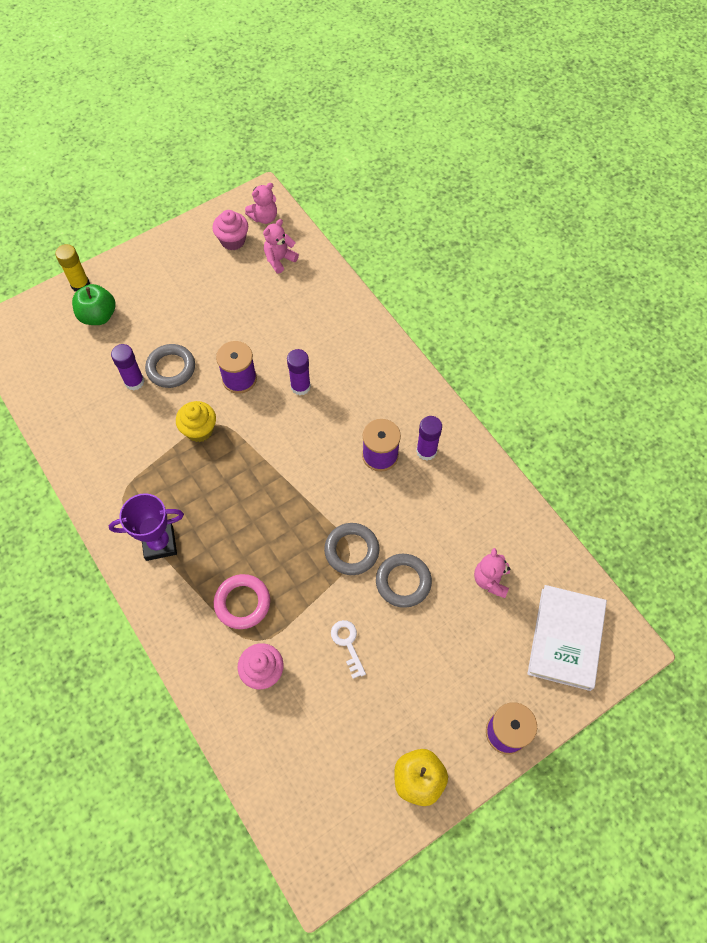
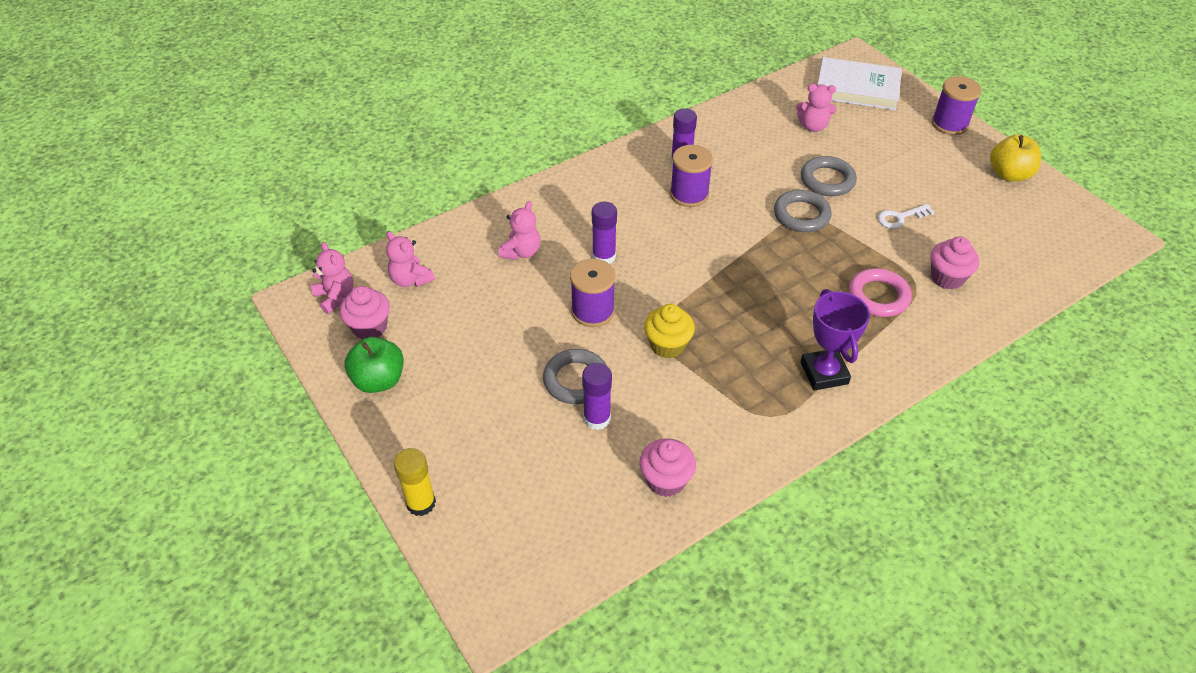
camera: 90 degrees left, 15 degrees down
green apple [72,284,115,325] -> green apple moved to [345,337,404,393]
none -> pink teddy bear [498,201,540,260]
none -> pink cupcake [639,438,696,497]

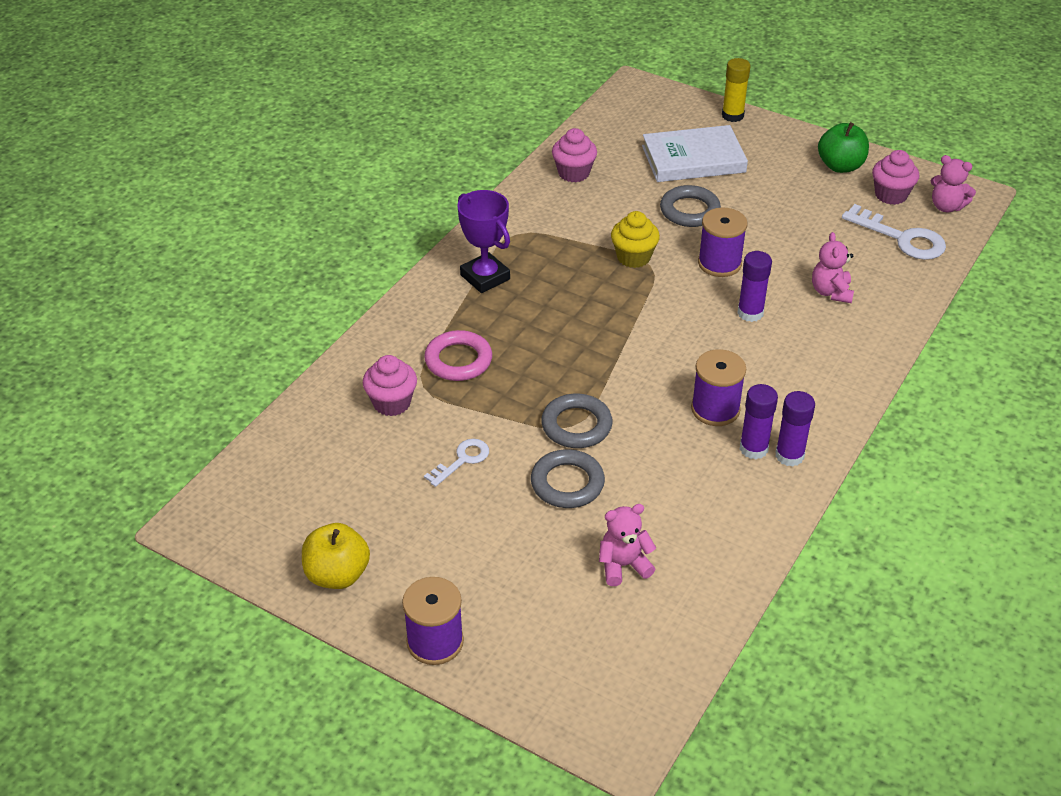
camera: 155 degrees right, 5 degrees down
pink teddy bear [386,231,435,287] -> white key [842,204,946,260]
purple glue stick [582,363,612,430] -> purple glue stick moved to [775,391,815,467]
white book [817,57,902,110] -> white book moved to [642,125,748,182]

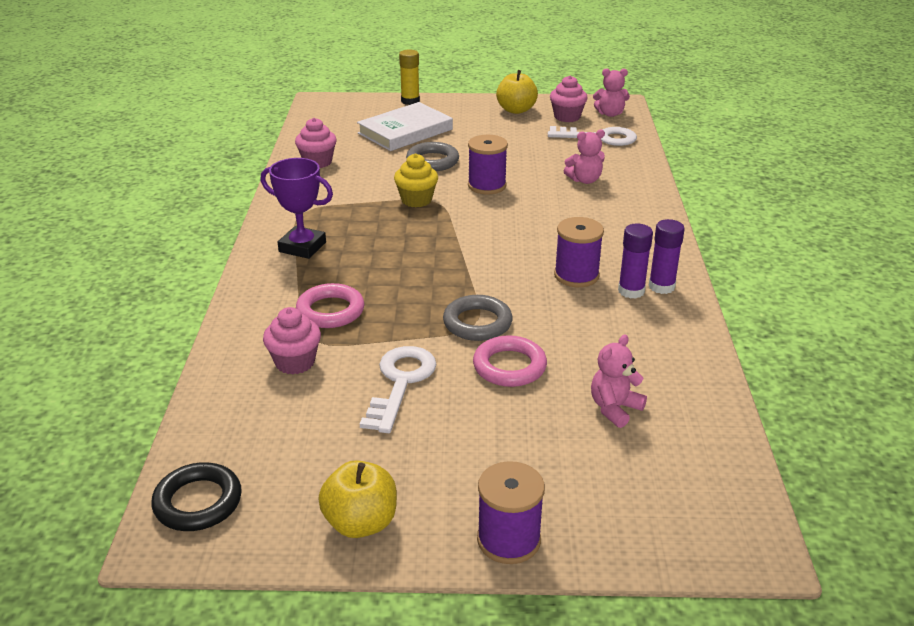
camera: 30 degrees left, 10 degrees down
white key [424,439,489,487] -> white key [360,346,437,433], size x1.69
grey ring [531,449,605,508] -> pink ring [473,335,547,387]
purple glue stick [737,251,772,322] -> none
pink teddy bear [812,232,854,303] -> pink teddy bear turned 75 degrees counterclockwise [564,130,605,184]
green apple [818,122,869,173] -> yellow apple [496,70,538,114]
none -> black ring [151,462,242,531]

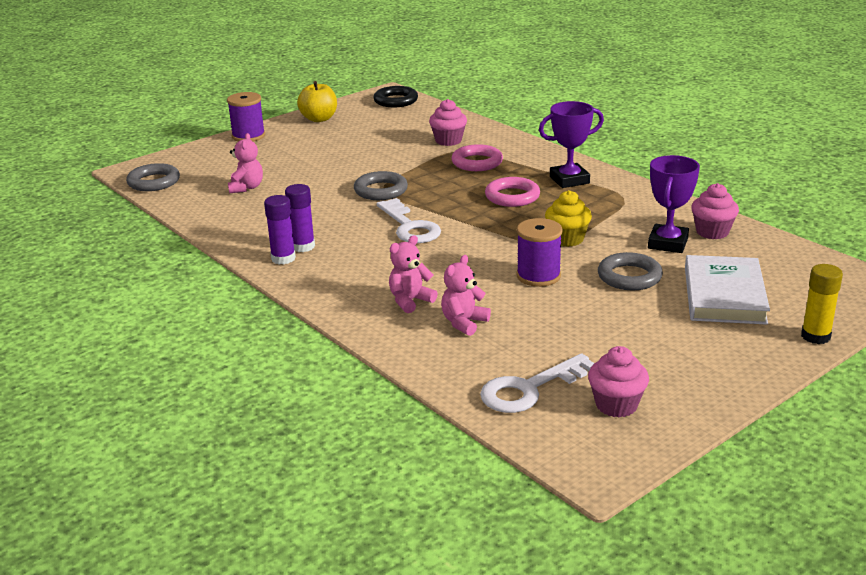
camera: 140 degrees right, 5 degrees down
white key [360,346,437,433] -> white key moved to [377,198,441,243]
pink ring [473,335,547,387] -> pink ring moved to [485,177,540,207]
yellow apple [496,70,538,114] -> none
purple spool [554,217,604,287] -> none
pink teddy bear [593,68,630,117] -> pink teddy bear moved to [389,235,438,313]
none -> grey ring [126,163,180,191]
none -> purple trophy [648,155,700,253]

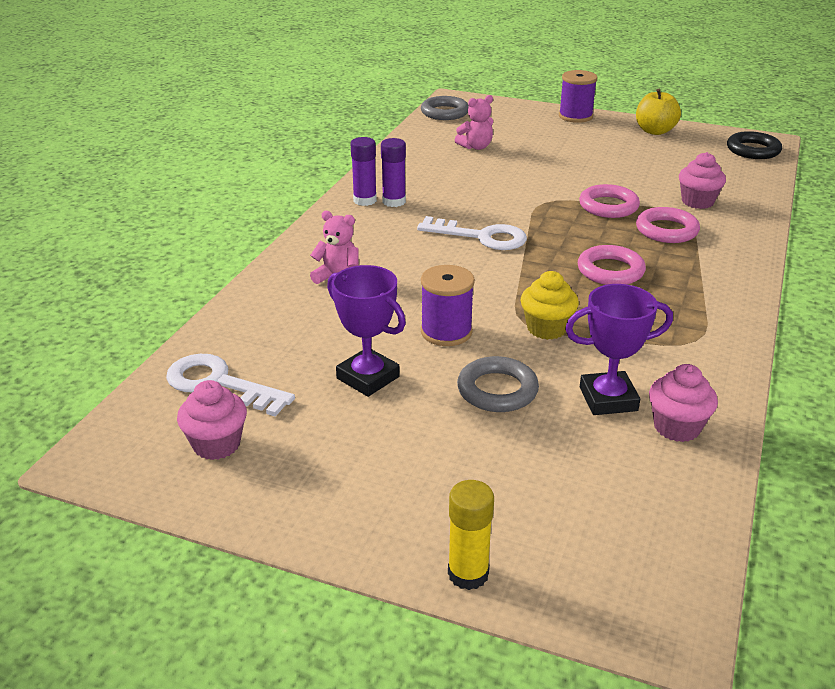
camera: 60 degrees right, 5 degrees up
grey ring [354,171,408,200] -> none
white key [377,198,441,243] -> white key turned 105 degrees counterclockwise [417,216,527,250]
pink teddy bear [441,255,491,336] -> none
purple trophy [539,101,604,188] -> purple trophy moved to [327,265,406,397]
white book [685,255,770,325] -> none
none -> pink ring [579,184,640,218]

